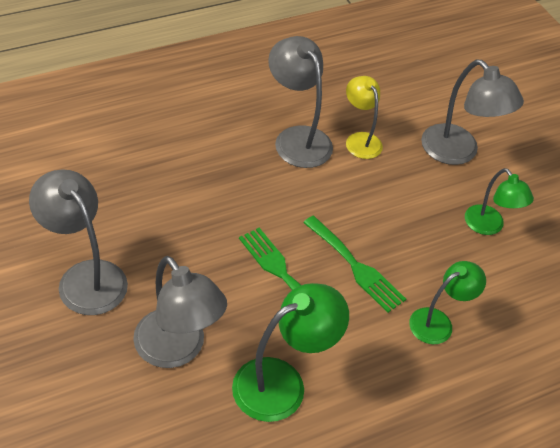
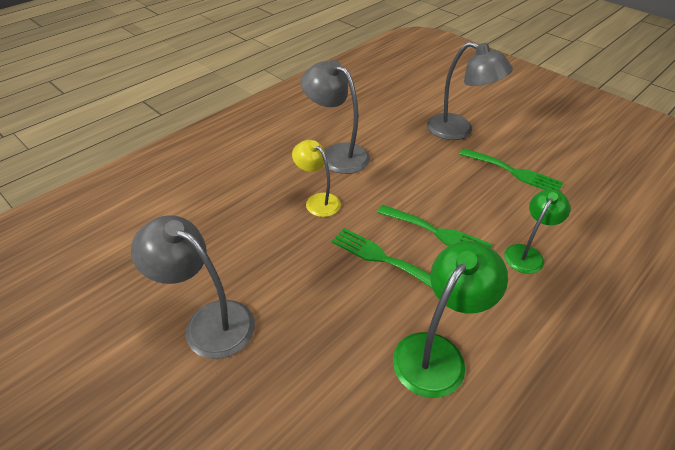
camera: 15 degrees left, 5 degrees down
grey lamp [133,256,227,368] -> none
yellow lamp [346,76,383,159] -> yellow lamp moved to [292,140,341,217]
green lamp [465,168,534,235] -> green fork [459,148,563,191]

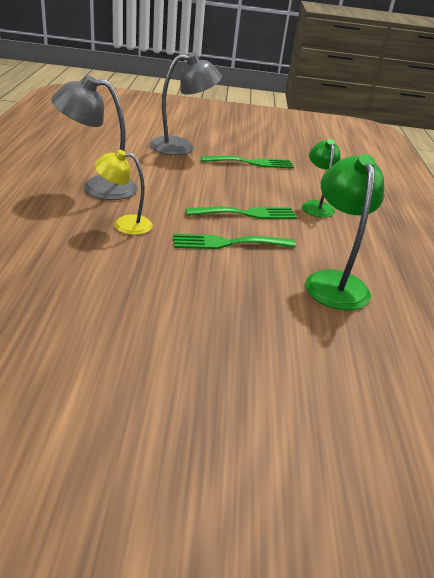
camera: 45 degrees left, 10 degrees down
grey lamp [131,215,255,359] -> none

